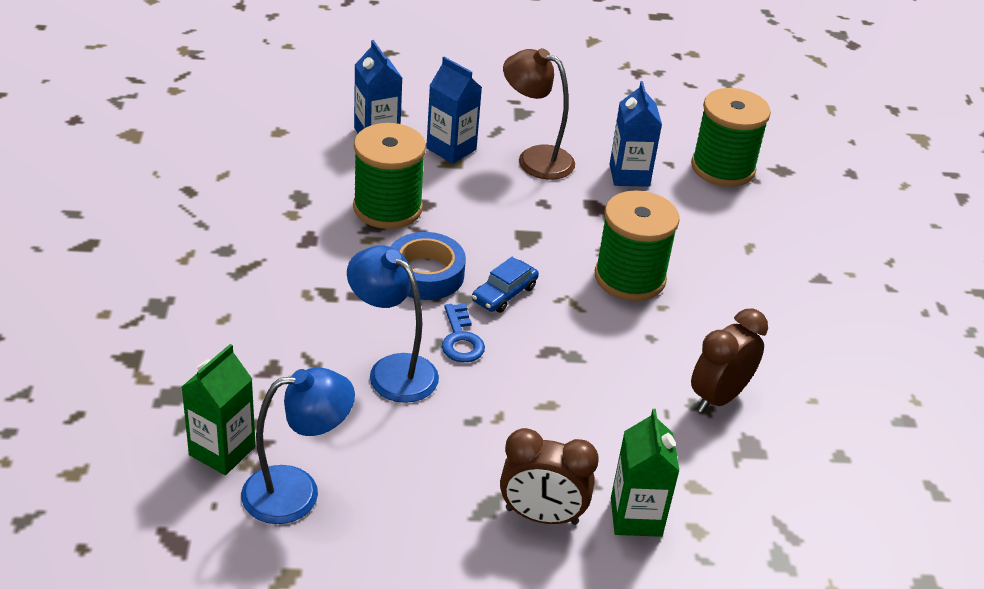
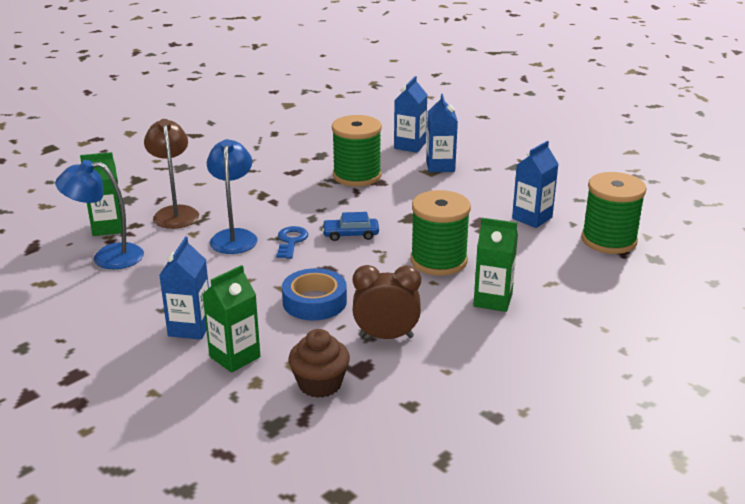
camera: 50 degrees right, 10 degrees down
blue lamp [241,367,355,524] -> blue lamp turned 150 degrees clockwise [55,160,144,269]
blue tape [391,232,466,300] -> blue tape moved to [282,268,347,320]
blue key [442,303,485,362] -> blue key turned 150 degrees clockwise [276,226,308,259]
brown clock [500,428,599,525] -> blue carton [159,237,209,340]
brown lamp [503,48,575,180] -> brown lamp moved to [144,119,199,229]
none -> brown cupcake [288,329,350,398]
none -> green carton [473,218,518,312]

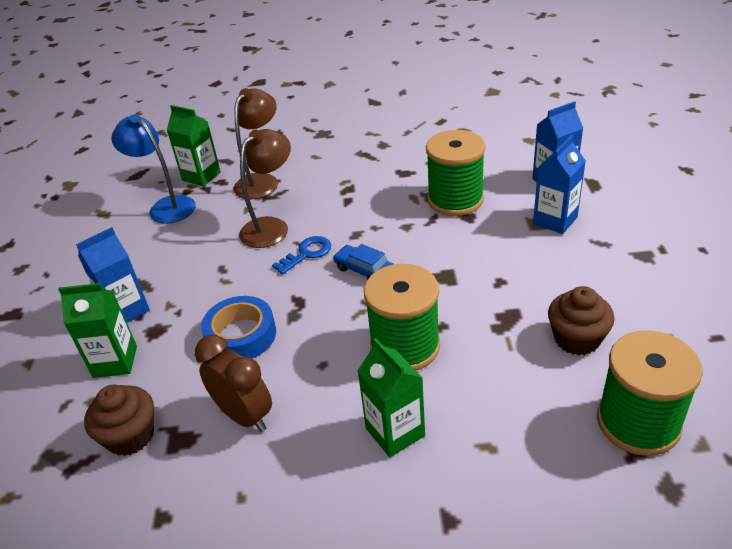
camera: 45 degrees right, 10 degrees up
blue lamp [207,139,258,254] -> brown lamp [239,129,291,248]
blue carton [512,141,558,228] -> brown cupcake [548,286,615,355]

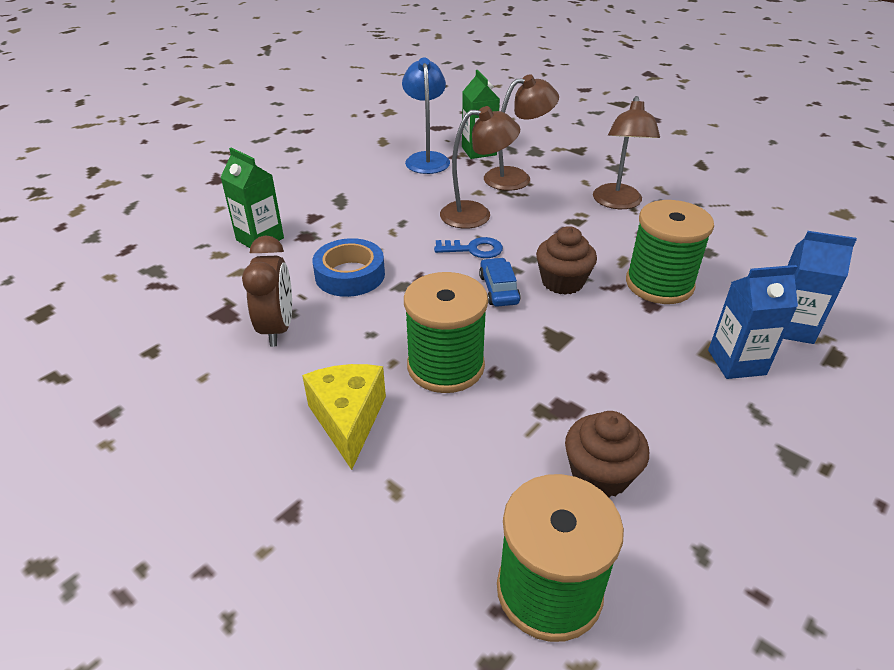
camera: 40 degrees right, 0 degrees up
blue carton [76,227,150,323] -> none
brown cupcake [84,385,154,456] -> brown cupcake moved to [536,226,597,295]
green carton [358,338,425,457] -> yellow cheese [302,364,386,470]
none -> brown lamp [593,96,660,209]

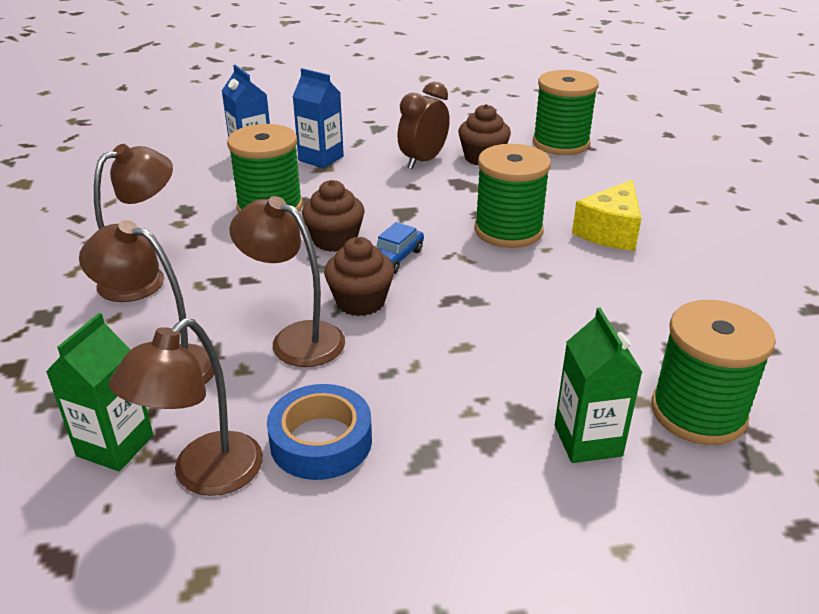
camera: 140 degrees left, 5 degrees down
brown clock [242,235,292,347] -> brown clock moved to [397,82,450,169]
blue tape [312,238,385,297] -> blue tape moved to [267,384,372,480]
blue lamp [402,57,450,174] -> brown lamp [109,318,263,496]
blue key [434,237,503,258] -> brown cupcake [324,237,394,316]
none -> green spool [651,300,776,445]

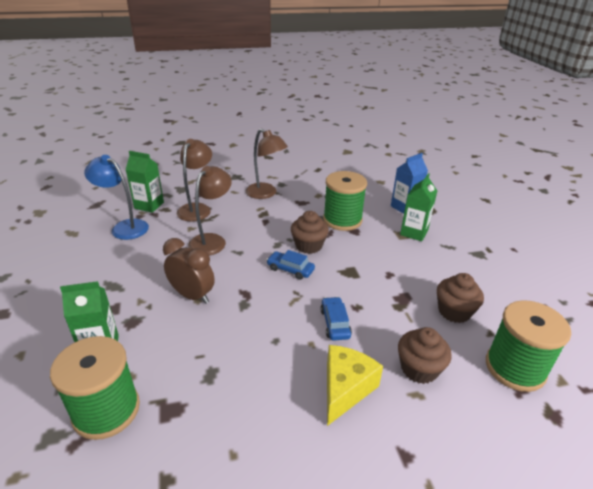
camera: 85 degrees right, 0 degrees up
brown lamp [109,318,263,496] -> blue lamp [84,155,149,240]
blue tape [267,384,372,480] -> none
blue carton [293,68,344,168] -> green carton [400,173,437,241]
brown cupcake [324,237,394,316] -> brown cupcake moved to [398,327,452,384]
brown clock [397,82,450,169] -> brown clock moved to [163,238,215,304]
green spool [474,144,551,248] -> blue car [320,297,352,341]
yellow cheese [572,179,641,251] -> yellow cheese turned 90 degrees clockwise [327,345,383,426]

